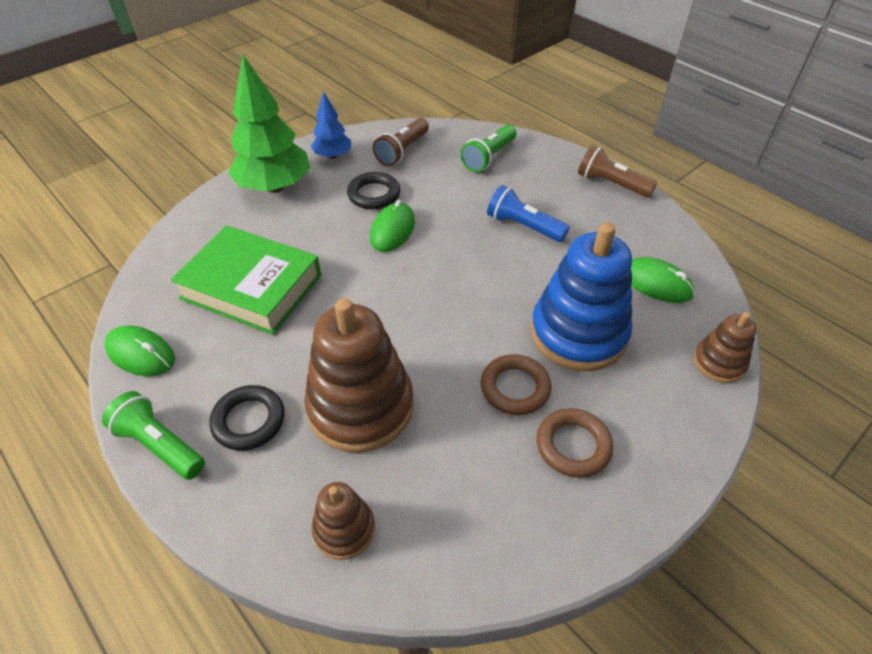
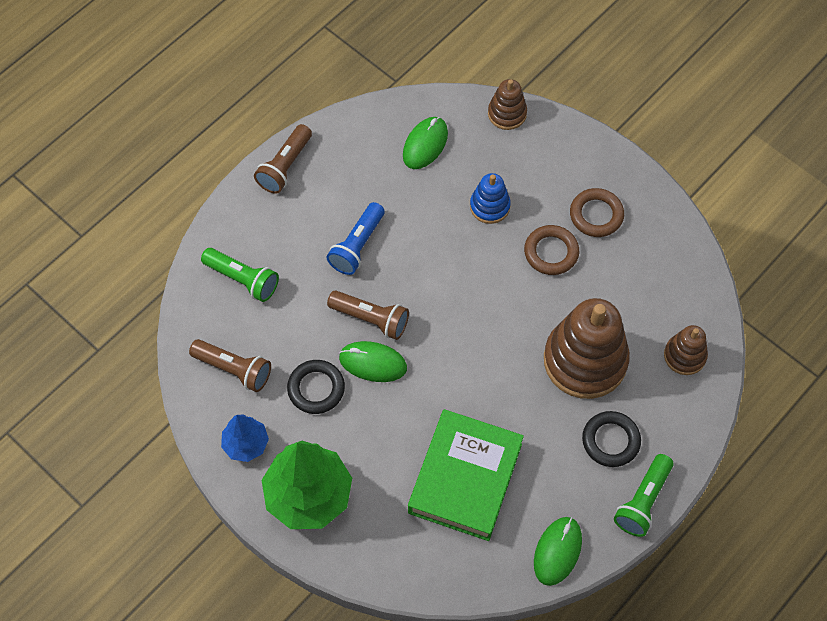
camera: 95 degrees left, 15 degrees up
blue stacking toy [531,222,632,371] -> blue stacking toy [470,173,511,224], size x0.51
none -> brown flashlight [327,290,409,340]

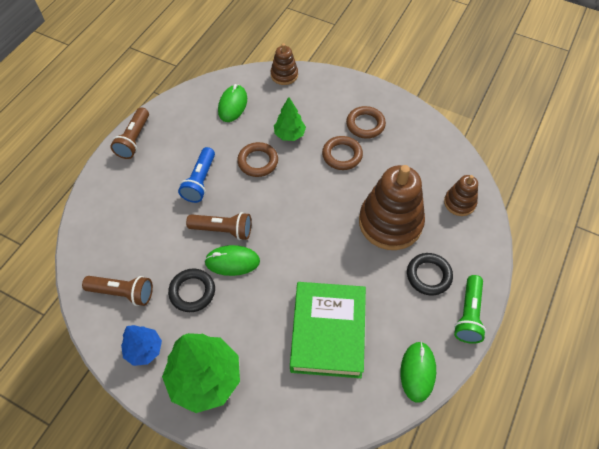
camera: 15 degrees left, 5 degrees down
green flashlight [201,248,279,302] -> none
blue stacking toy [470,173,511,224] -> green tree [274,97,306,141]
none -> brown ring [237,142,278,177]

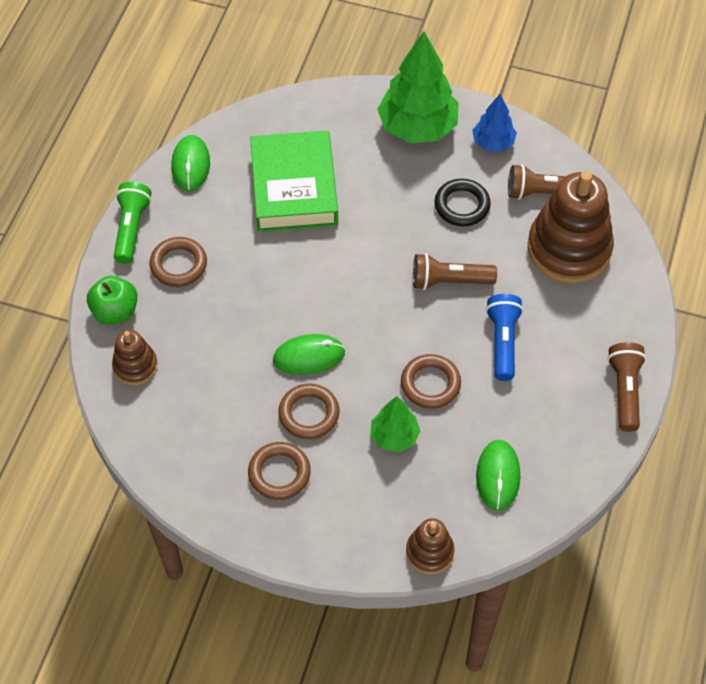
camera: 170 degrees right, 0 degrees up
green mouse [204,245,260,276] -> green mouse moved to [273,334,345,375]
brown stacking toy [359,165,425,250] -> brown stacking toy moved to [528,171,614,283]
black ring [407,253,453,296] -> brown ring [149,237,207,287]
none -> green apple [87,276,137,324]

